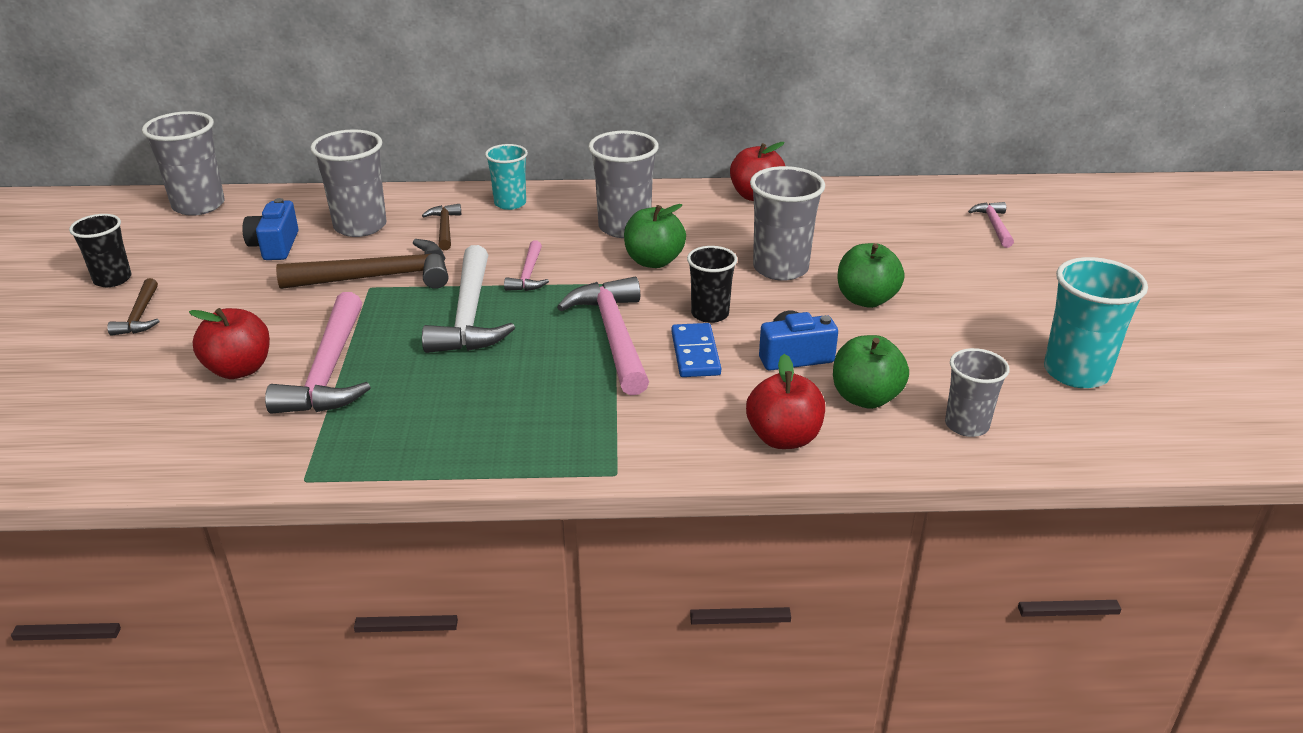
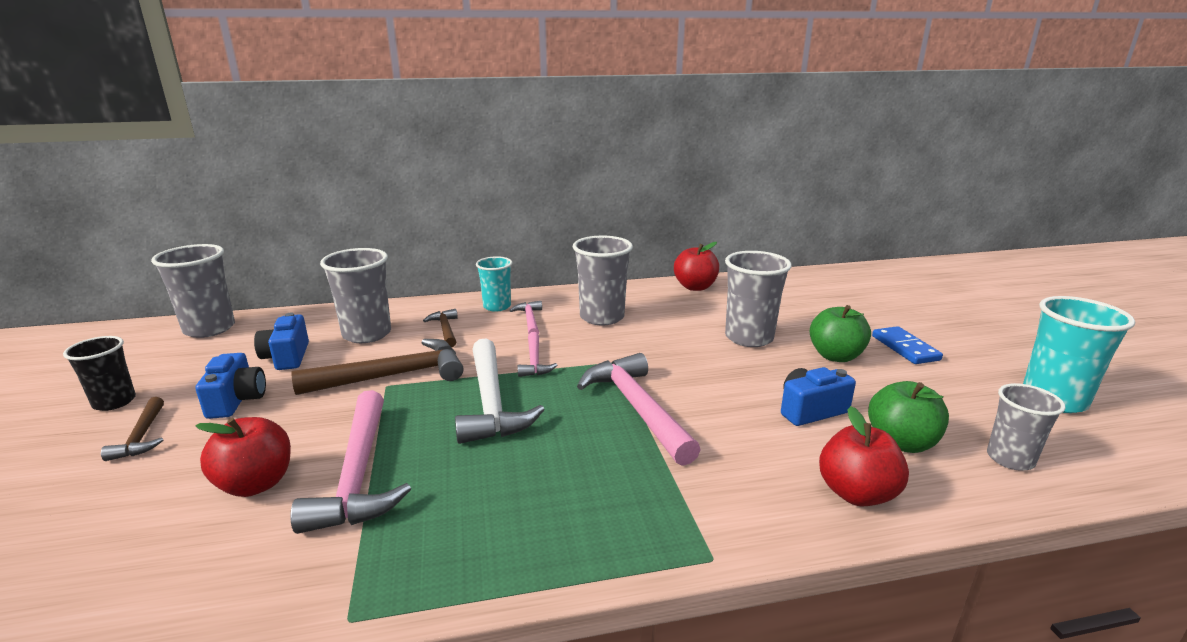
camera: 10 degrees left, 10 degrees down
green apple [624,204,686,268] -> none
blue domino [671,323,721,377] -> blue domino moved to [872,326,943,364]
black cup [687,246,737,323] -> none
pink hammer [968,202,1014,248] -> pink hammer moved to [509,301,542,335]
none -> blue camera [195,353,266,419]

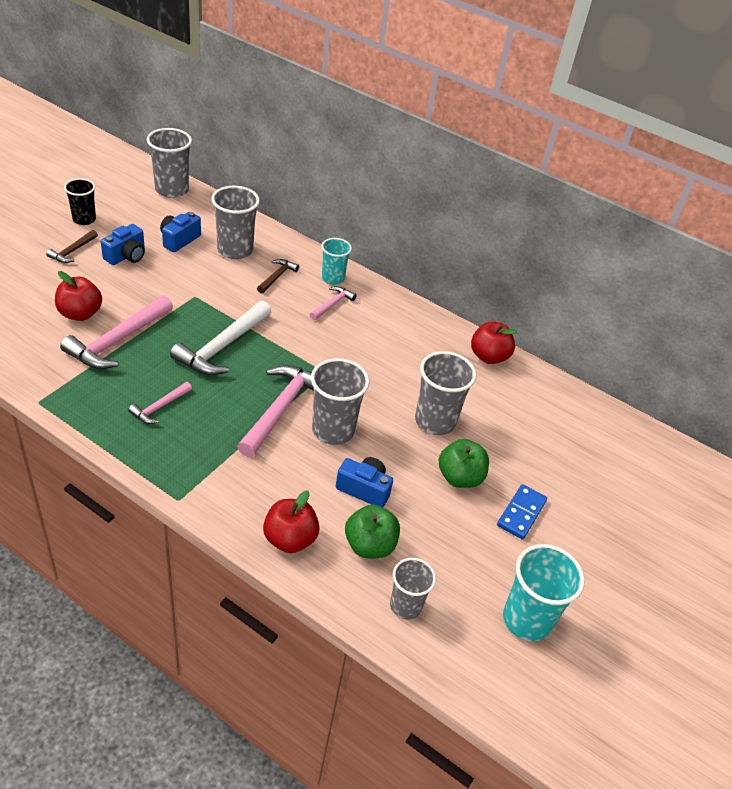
camera: 40 degrees right, 20 degrees up
brown hammer [291,339,464,395] -> none
pink hammer [518,332,557,377] -> pink hammer moved to [128,382,192,424]
grey cup [573,236,633,326] -> grey cup moved to [311,358,369,445]

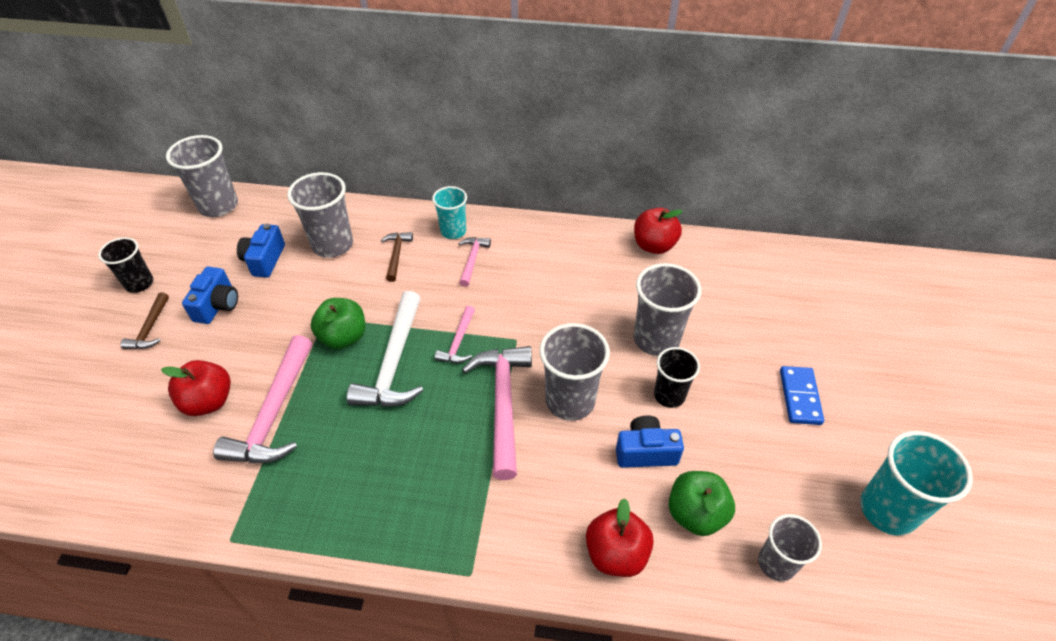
camera: 20 degrees left, 5 degrees up
pink hammer [128,382,192,424] -> pink hammer moved to [434,306,475,363]
green apple [439,439,489,488] -> green apple moved to [311,298,365,349]
none -> black cup [654,347,700,408]

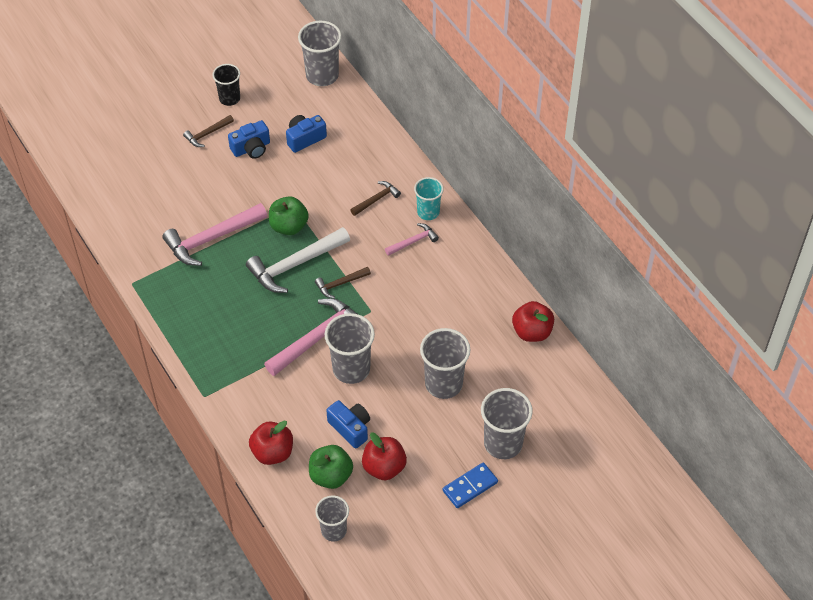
camera: 50 degrees right, 5 degrees up
red apple [161,360,231,416] -> red apple moved to [362,432,407,480]
grey cup [287,172,353,258] -> grey cup moved to [481,388,533,459]
pink hammer [434,306,475,363] -> brown hammer [315,267,371,298]
black cup [654,347,700,408] -> none
turquoise cup [860,431,973,536] -> none

